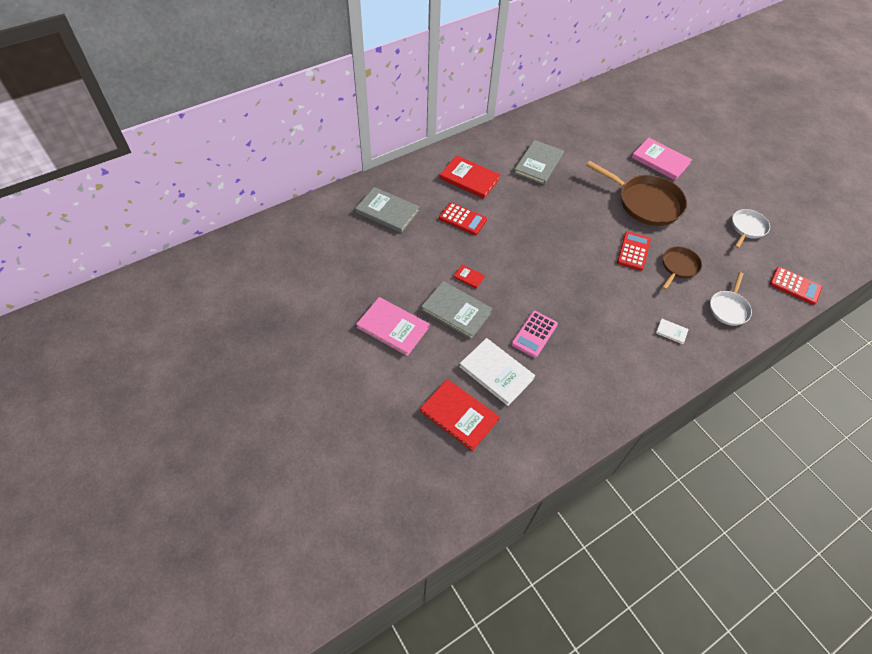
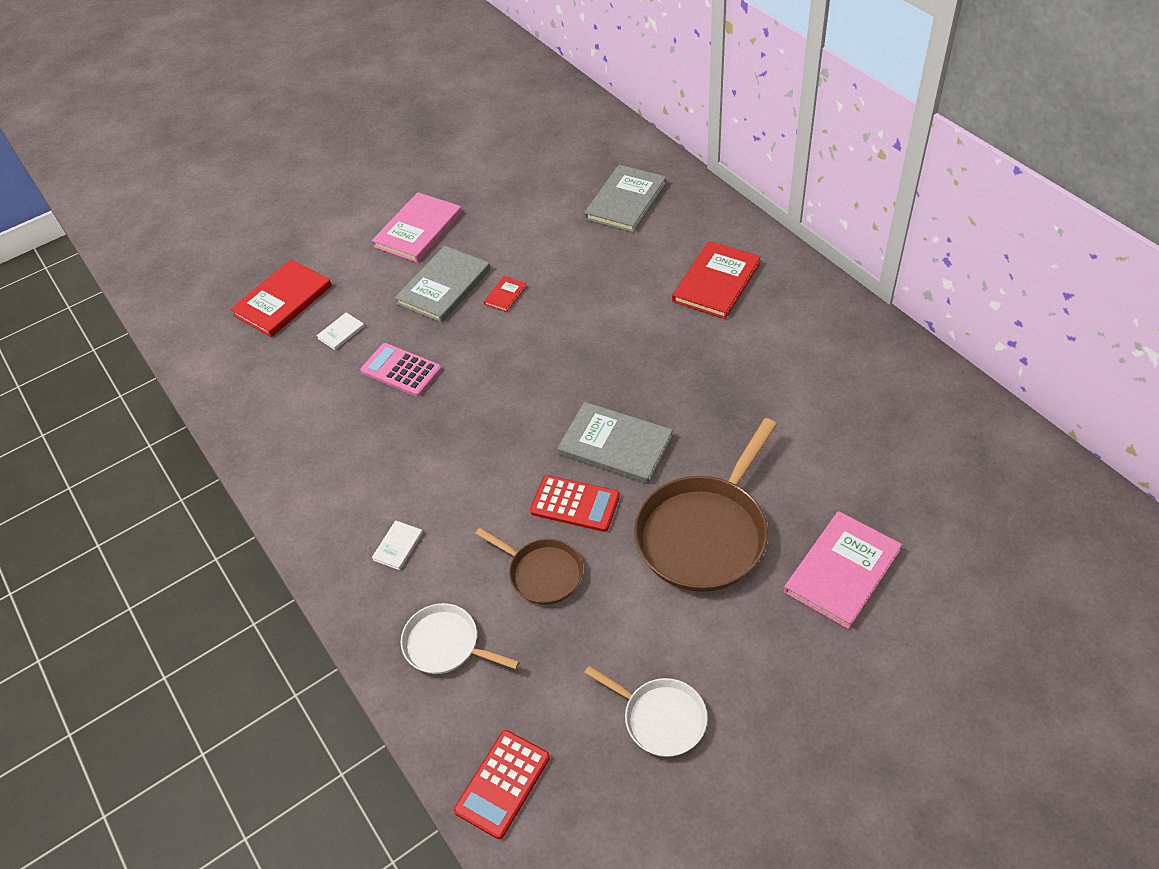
camera: 95 degrees right, 5 degrees down
red calculator [439,202,487,235] -> none
white book [459,338,535,406] -> white book [316,313,365,350], size x0.46
grey book [514,140,564,185] -> grey book moved to [557,402,673,484]

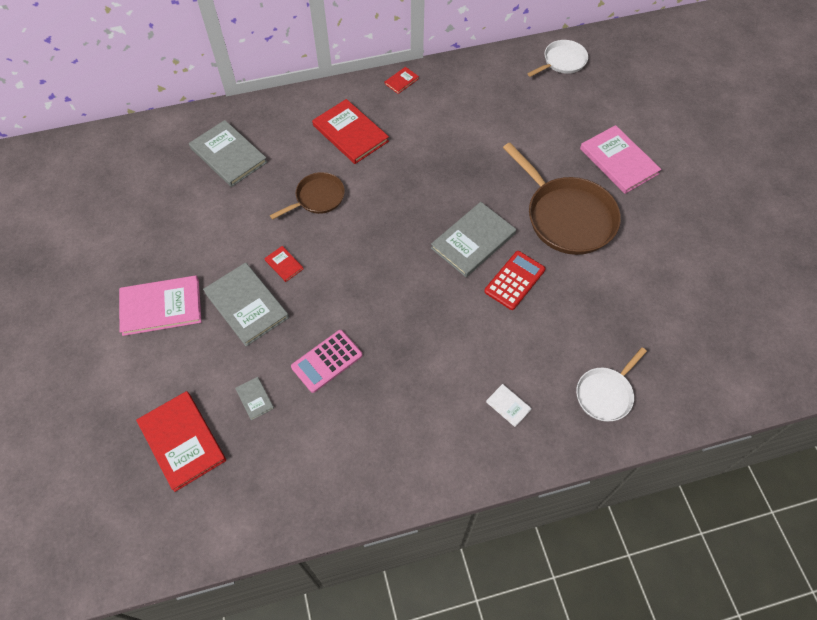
camera: 75 degrees left, 10 degrees up
white book [316,313,365,350] -> grey book [235,377,274,420]
pink book [372,192,462,262] -> pink book turned 60 degrees counterclockwise [119,275,202,336]
red calculator [454,730,550,839] -> none
brown pan [475,528,583,605] -> brown pan moved to [270,172,345,220]
white pan [584,666,708,757] -> white pan moved to [527,40,588,77]
none -> red book [385,67,419,94]

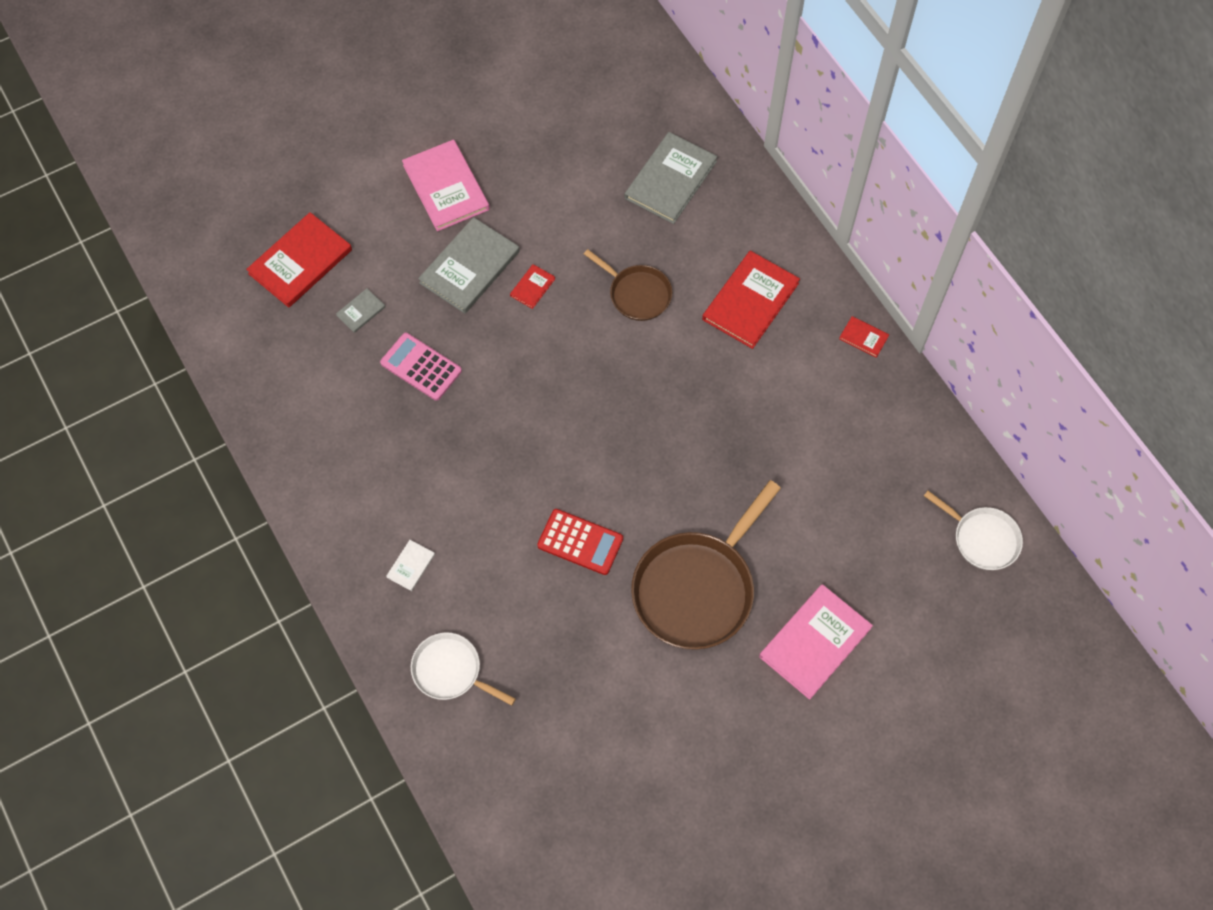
camera: 75 degrees right, 5 degrees up
grey book [431,202,516,277] -> none

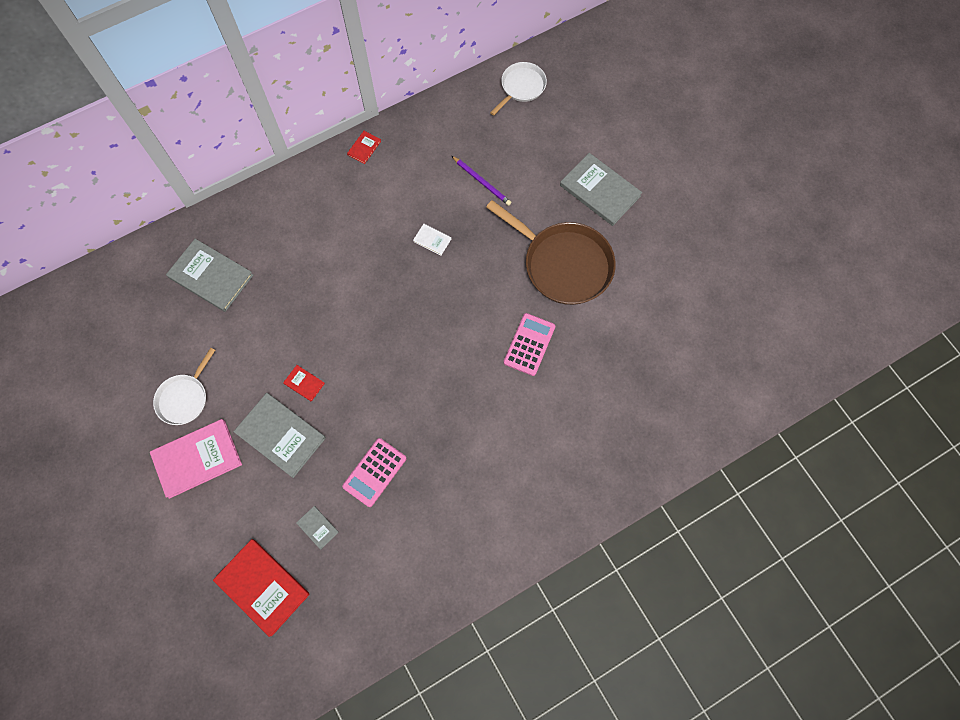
camera: 90 degrees left, 5 degrees up
white book [386,540,435,591] -> white book moved to [413,224,452,256]
white pan [411,632,516,706] -> white pan moved to [153,348,215,425]
red calculator [537,509,623,575] -> pink calculator [504,313,555,376]
brown pan [584,249,672,321] -> none
red book [702,251,800,349] -> none
pink book [759,584,873,700] -> grey book [560,153,642,226]
none -> purple pencil [452,156,511,206]

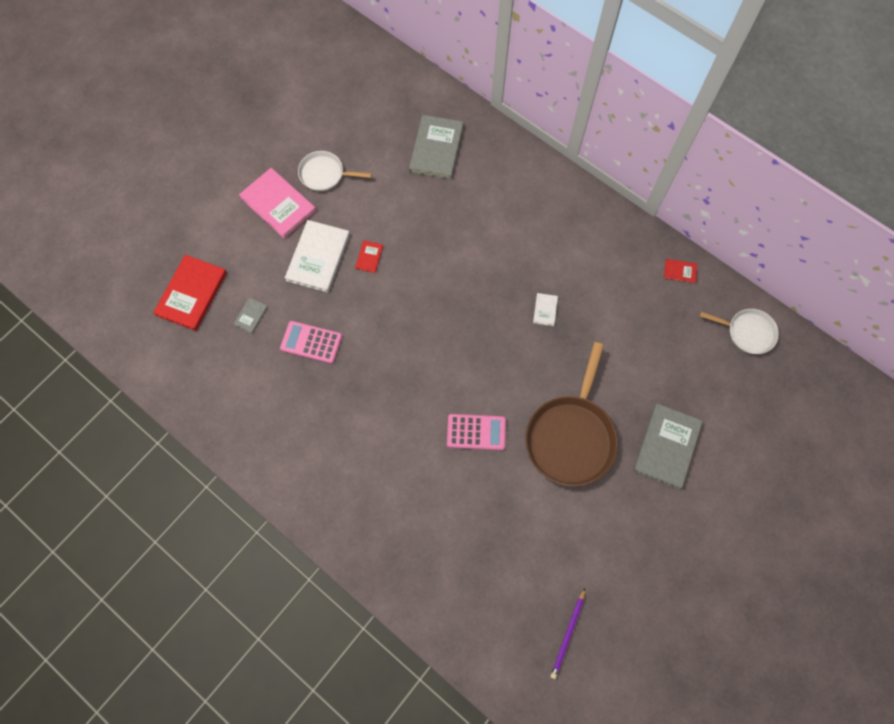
camera: 70 degrees right, 0 degrees up
grey book [233,393,326,478] -> white book [285,220,350,293]
red book [347,131,381,164] -> red book moved to [664,259,698,283]
purple pencil [452,156,511,206] -> purple pencil moved to [550,588,585,679]

